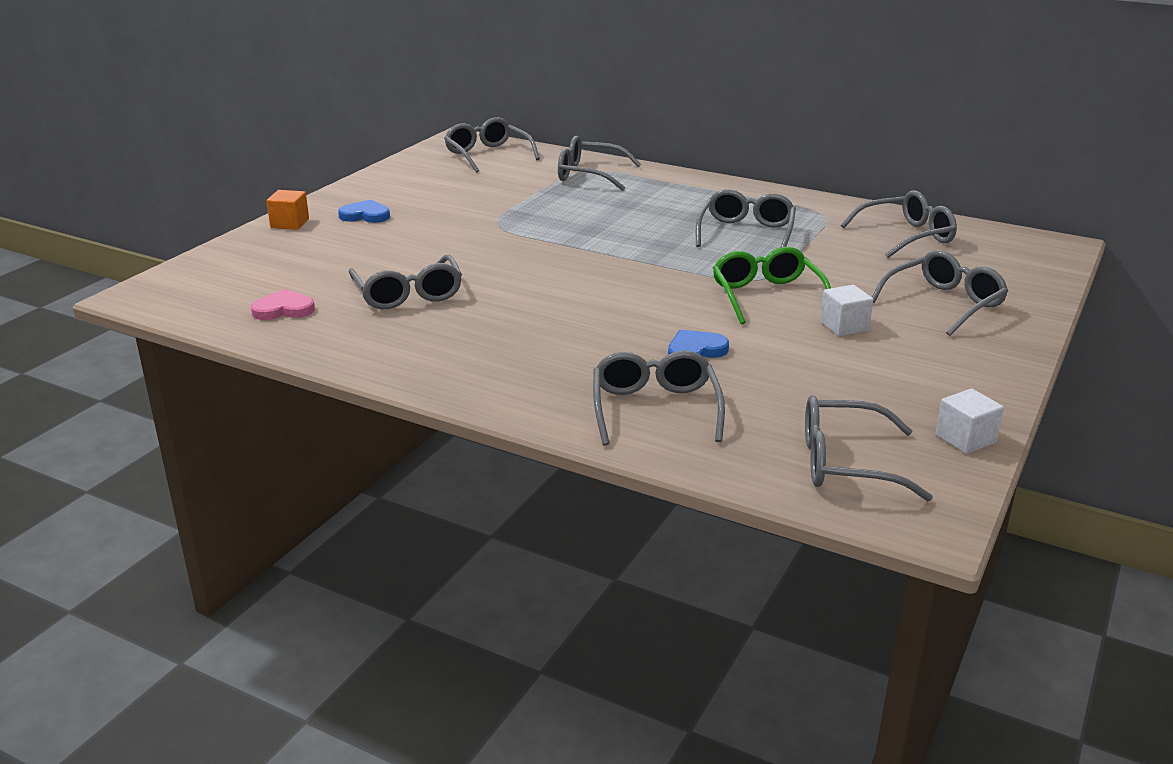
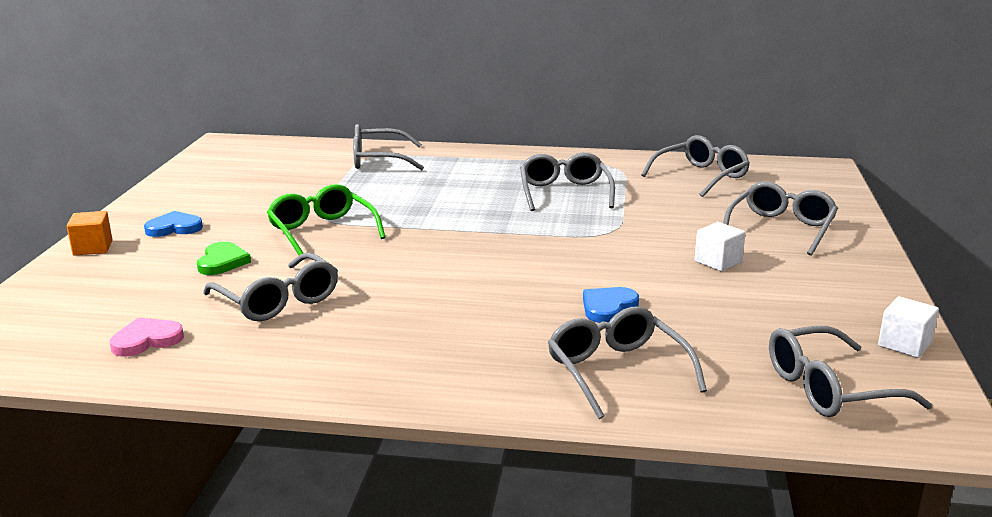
camera: 20 degrees left, 5 degrees down
grey glasses [444,117,540,173] -> none
green glasses [713,247,831,325] -> green glasses moved to [267,184,386,255]
none -> green heart [197,242,251,275]

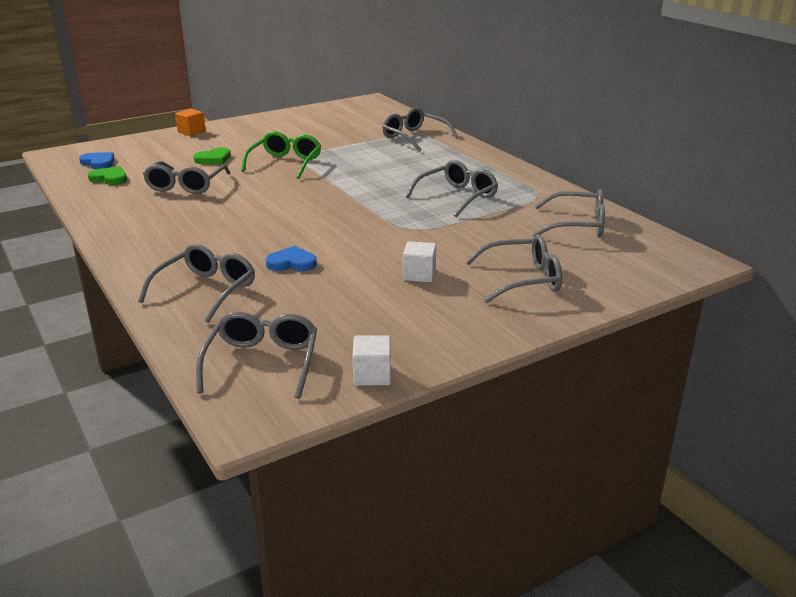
camera: 50 degrees right, 5 degrees up
pink heart [110,318,184,357] -> green heart [88,166,127,185]
blue heart [144,211,203,237] -> blue heart moved to [79,152,114,169]
grey glasses [769,326,932,417] -> grey glasses turned 60 degrees clockwise [196,311,317,399]

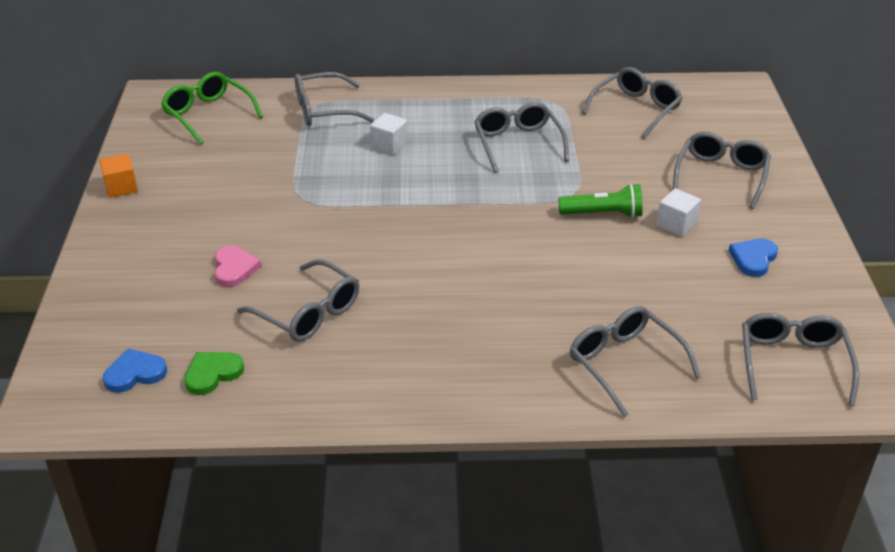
camera: 60 degrees left, 10 degrees up
orange cube [175,109,206,136] -> orange cube moved to [100,154,138,198]
green heart [193,147,231,164] -> pink heart [215,246,261,287]
grey glasses [196,311,317,399] -> grey glasses turned 60 degrees clockwise [742,313,859,406]
green glasses [241,131,321,179] -> green glasses moved to [161,72,263,144]
blue heart [266,246,317,271] -> blue heart moved to [728,238,778,277]
white cube [353,335,391,386] -> white cube moved to [370,113,408,155]
none -> green flashlight [558,184,643,218]

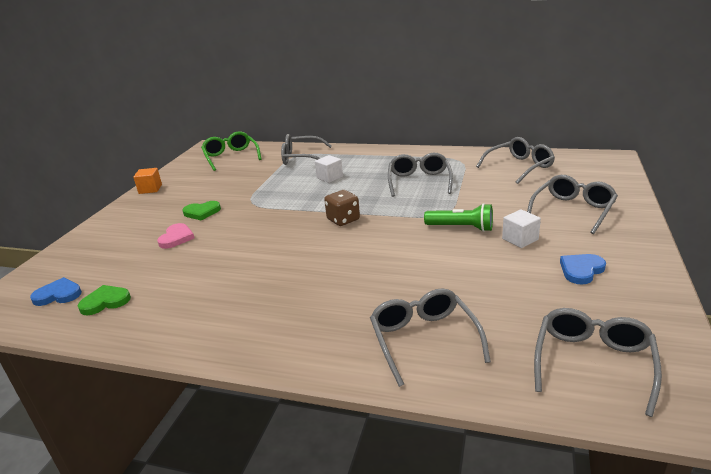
camera: 20 degrees right, 10 degrees down
grey glasses [237,259,359,342] -> none
none -> green heart [183,201,221,221]
none -> brown dice [324,190,360,226]

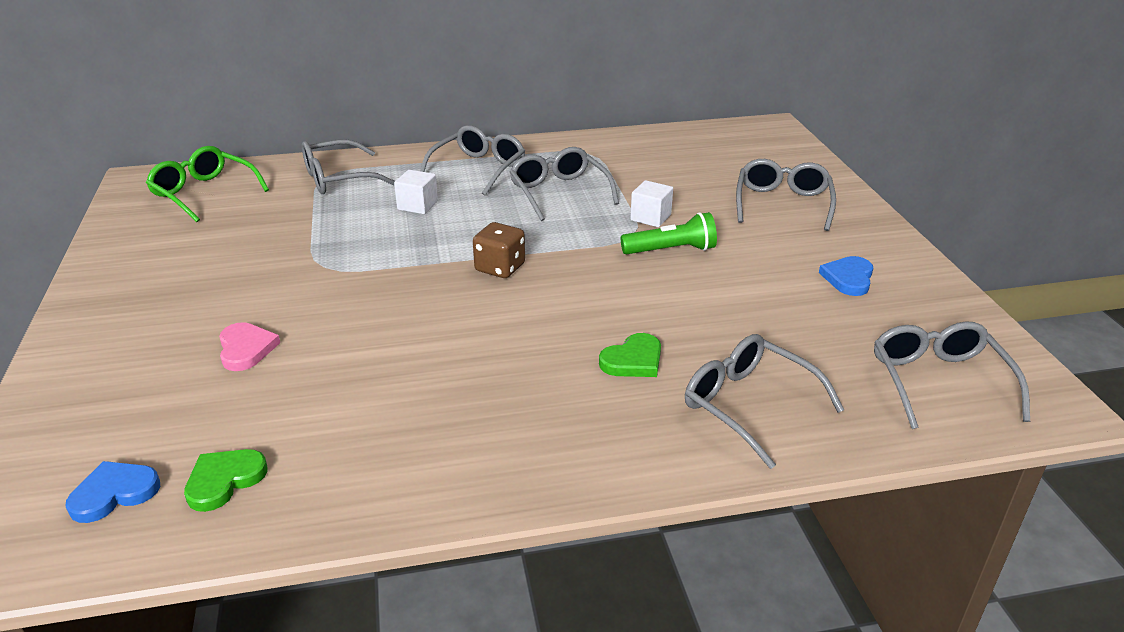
camera: 30 degrees left, 5 degrees up
orange cube [133,168,162,194] -> none
green heart [183,201,221,221] -> green heart moved to [599,333,661,377]
grey glasses [476,137,555,184] -> grey glasses moved to [420,125,525,196]
white cube [502,209,541,248] -> white cube moved to [630,180,673,227]

